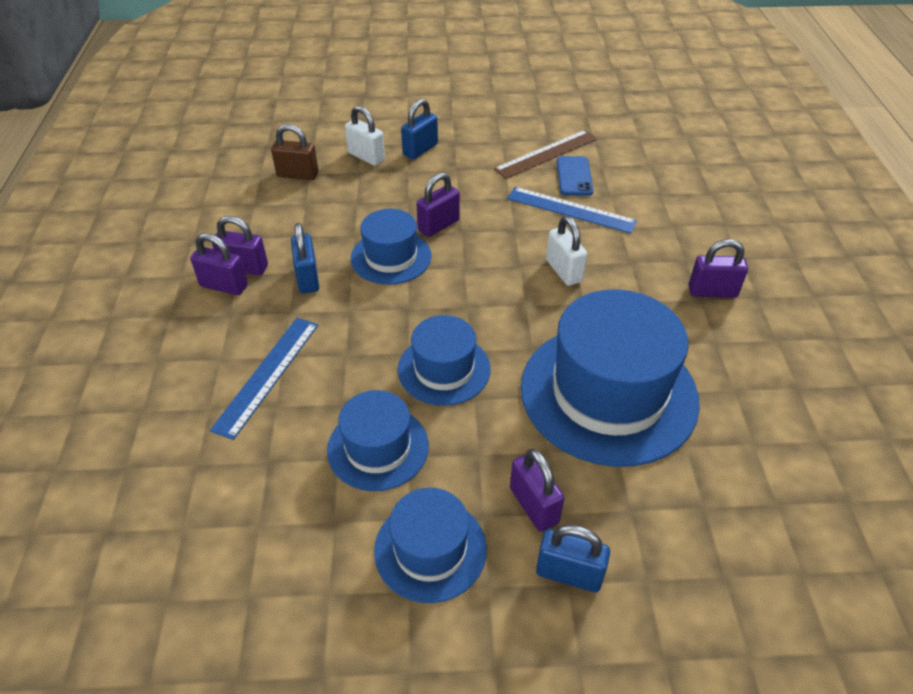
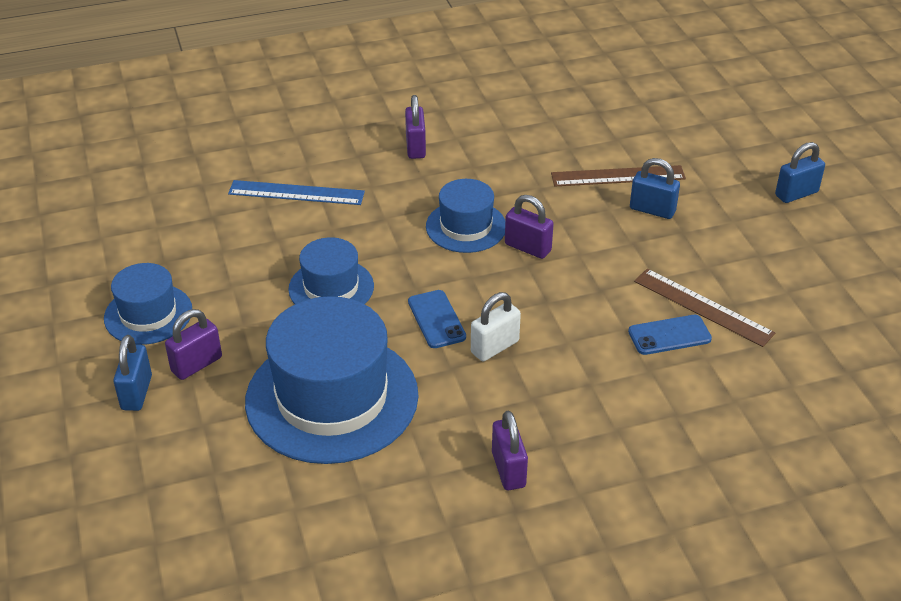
camera: 75 degrees right, 5 degrees down
purple padlock [190,233,248,295] -> none
brown padlock [271,124,318,180] -> none
blue padlock [291,223,319,294] -> blue padlock moved to [775,142,825,203]
blue hat [327,390,429,491] -> none
white padlock [345,106,385,166] -> brown ruler [551,165,686,186]
blue ruler [507,187,637,234] -> none
none -> blue phone [408,290,466,348]

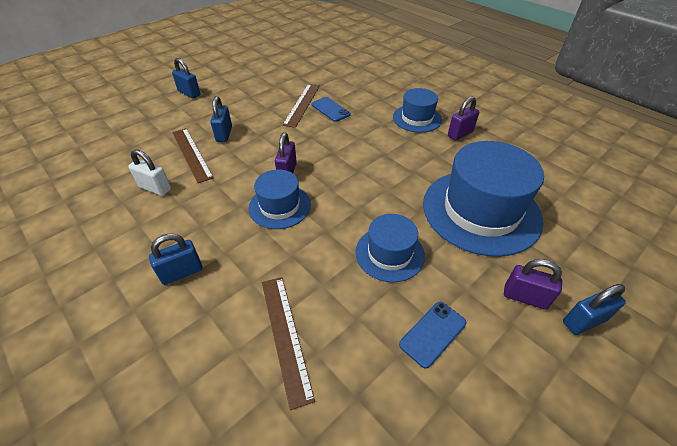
camera: 115 degrees left, 5 degrees up
blue hat [104,263,192,345] -> blue hat moved to [393,88,442,133]
blue ruler [228,180,365,205] -> brown ruler [262,277,315,410]
purple padlock [405,95,426,159] -> blue padlock [149,233,202,285]
blue phone [408,290,466,348] -> blue phone moved to [399,302,467,369]
white padlock [471,292,521,361] -> white padlock moved to [128,149,171,196]

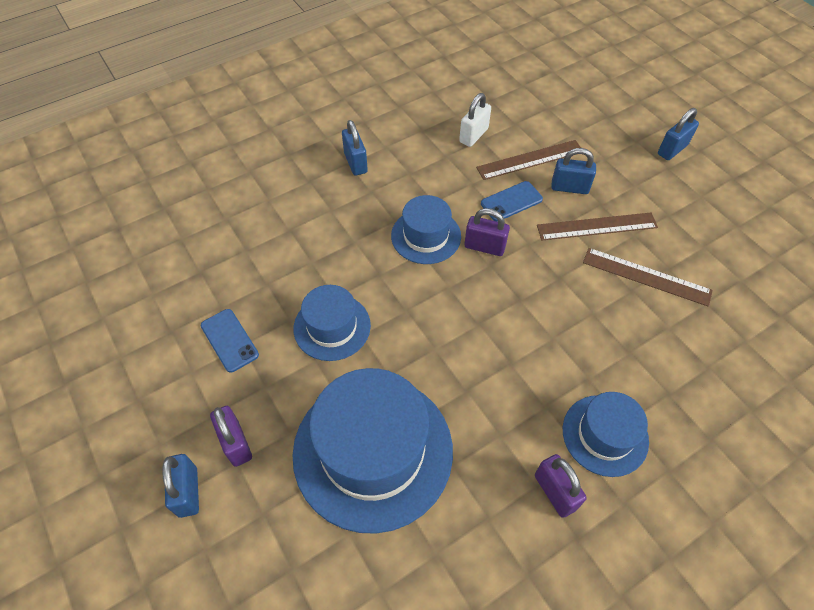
camera: 100 degrees right, 10 degrees up
brown ruler [262,277,315,410] -> brown ruler moved to [537,212,658,240]
blue phone [312,97,351,122] -> blue phone moved to [481,181,543,222]
purple padlock [504,259,562,310] -> purple padlock turned 60 degrees counterclockwise [210,406,252,467]

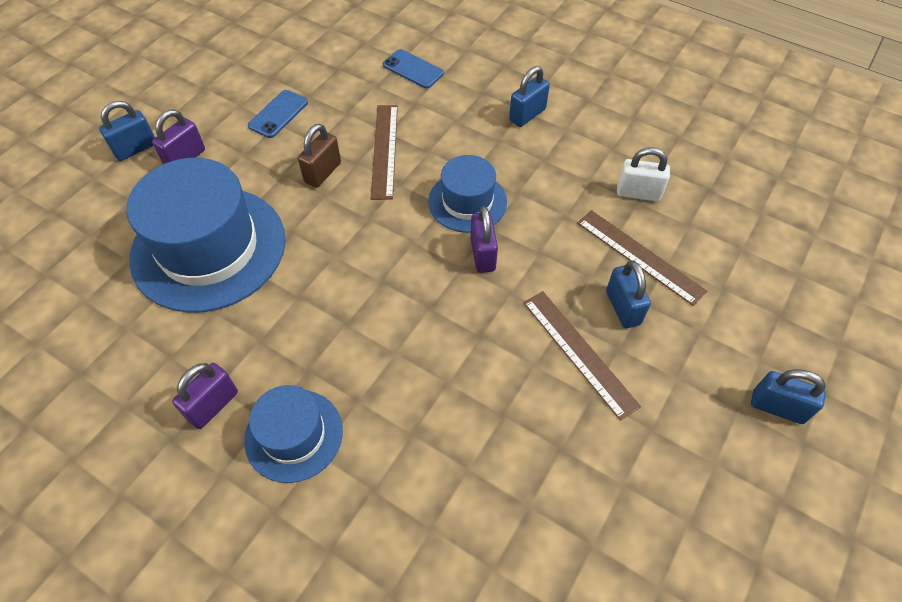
camera: 65 degrees right, 0 degrees up
blue hat [293,285,371,361] -> brown padlock [298,124,341,188]
blue phone [481,181,543,222] -> blue phone moved to [383,49,444,88]
brown ruler [583,248,713,307] -> brown ruler moved to [371,105,398,200]

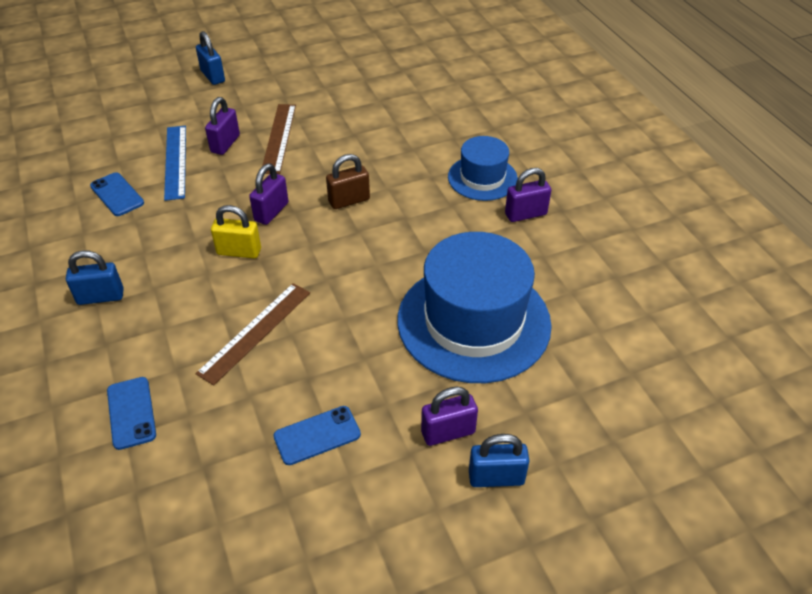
camera: 145 degrees left, 10 degrees down
brown padlock [298,124,341,188] -> brown padlock moved to [326,154,370,209]
blue hat [428,155,507,233] -> yellow padlock [211,205,261,258]
brown ruler [577,210,707,306] -> blue ruler [164,126,186,201]
blue padlock [606,261,651,328] -> purple padlock [205,97,240,155]
white padlock [617,148,670,201] -> blue phone [90,172,144,216]

